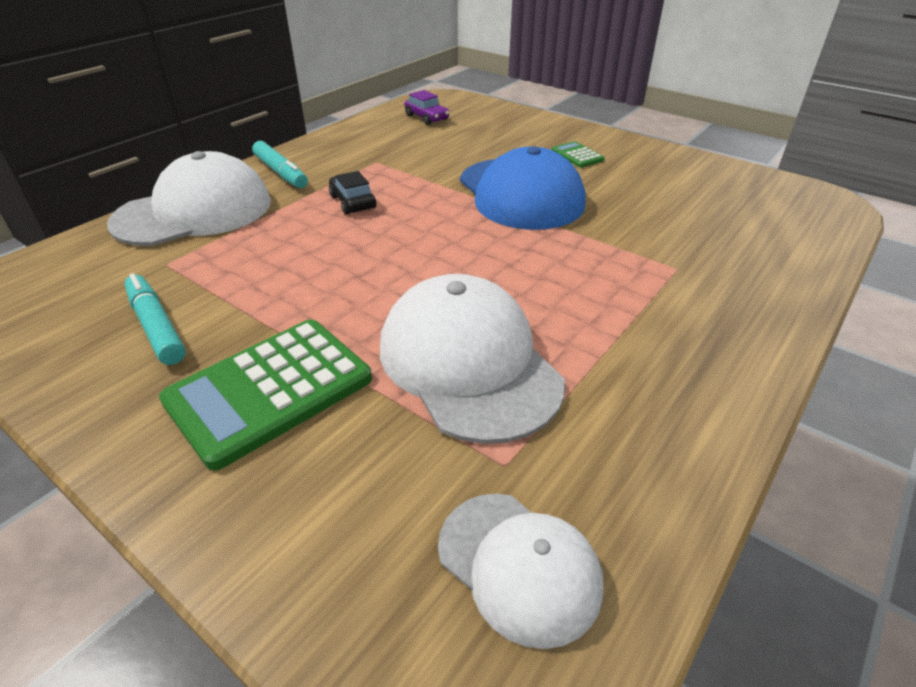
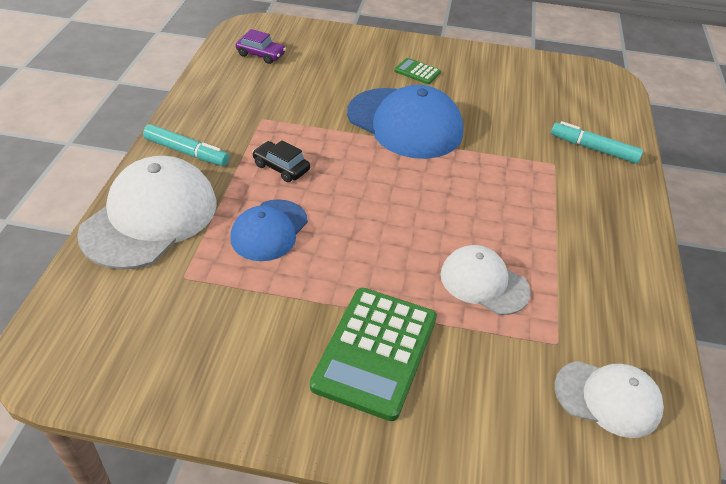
camera: 30 degrees left, 5 degrees up
turquoise marker [124,273,186,365] -> turquoise marker moved to [551,121,643,164]
white cap [380,274,565,444] -> white cap [440,245,531,315], size x0.59
none -> blue cap [230,199,308,261]

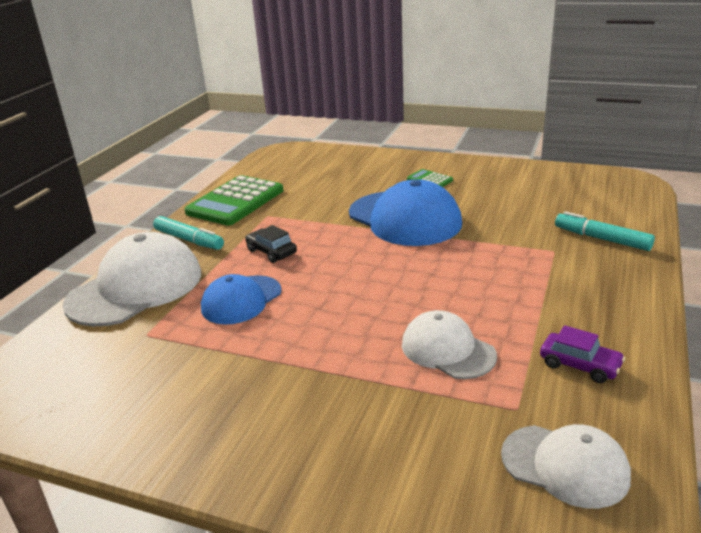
camera: 15 degrees right, 15 degrees down
purple car [236,29,286,64] -> purple car moved to [540,325,625,383]
green calculator [310,288,437,421] -> green calculator moved to [185,175,283,225]

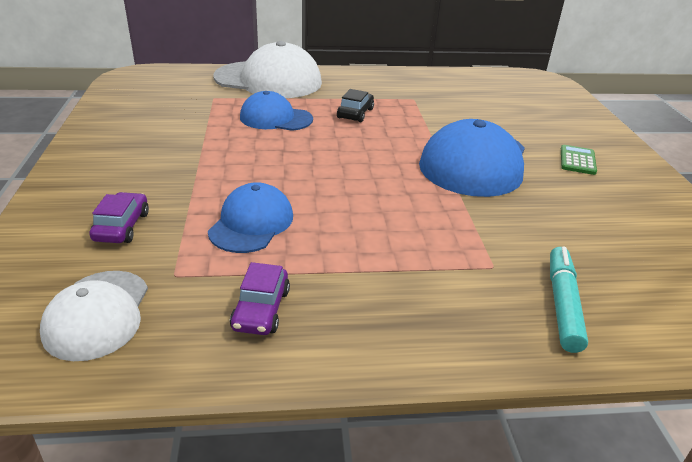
camera: 60 degrees right, 5 degrees up
turquoise marker [153,216,224,250] -> none
green calculator [185,175,283,225] -> none
white cap [402,310,497,379] -> blue cap [208,182,293,253]
none -> purple car [89,192,149,243]

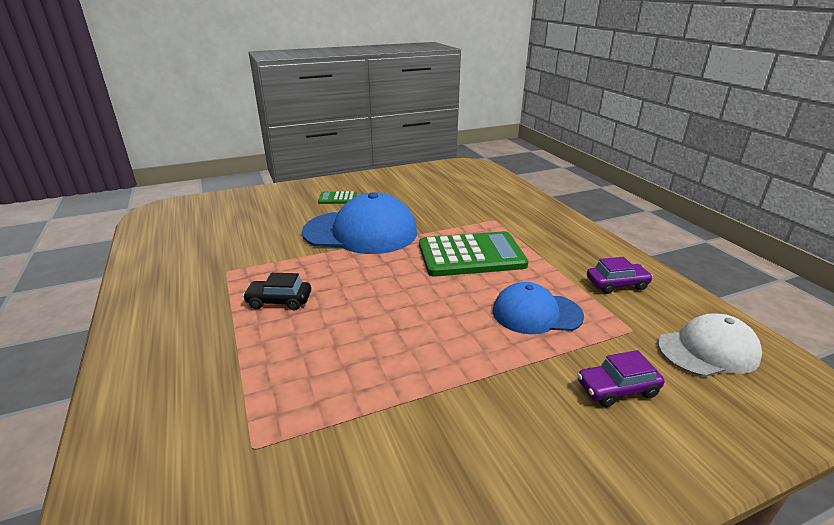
camera: 105 degrees left, 5 degrees down
white cap [214,41,322,98] -> none
blue cap [240,91,313,131] -> none
turquoise marker [550,247,588,353] -> none
none -> green calculator [419,231,528,277]

